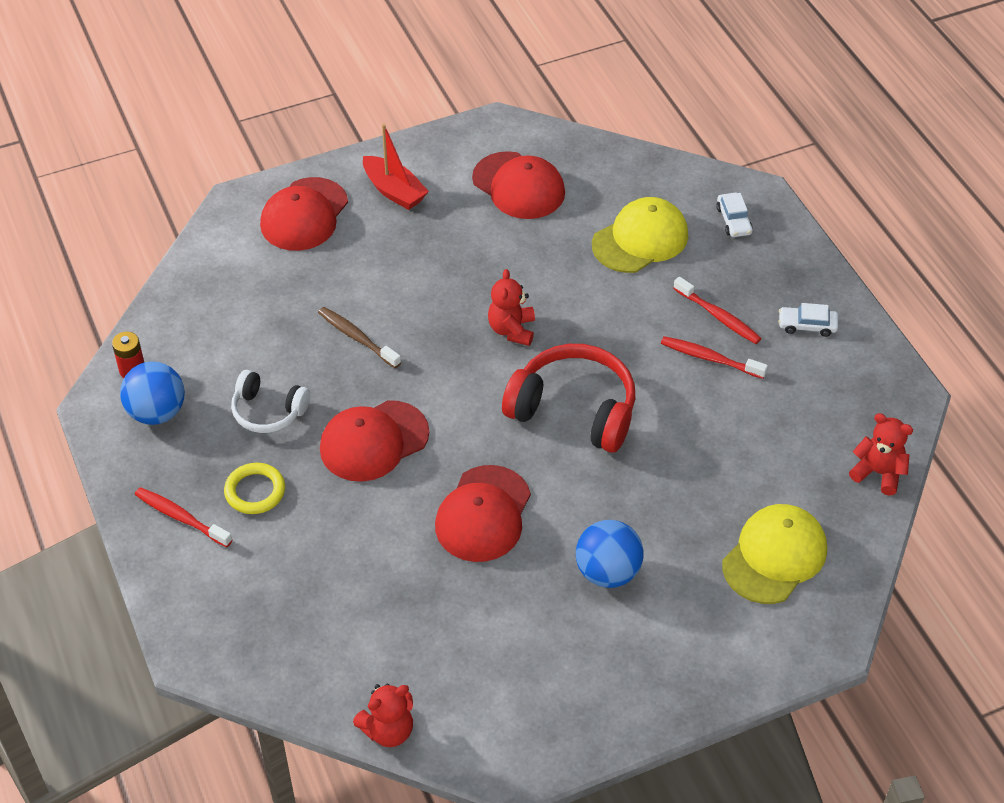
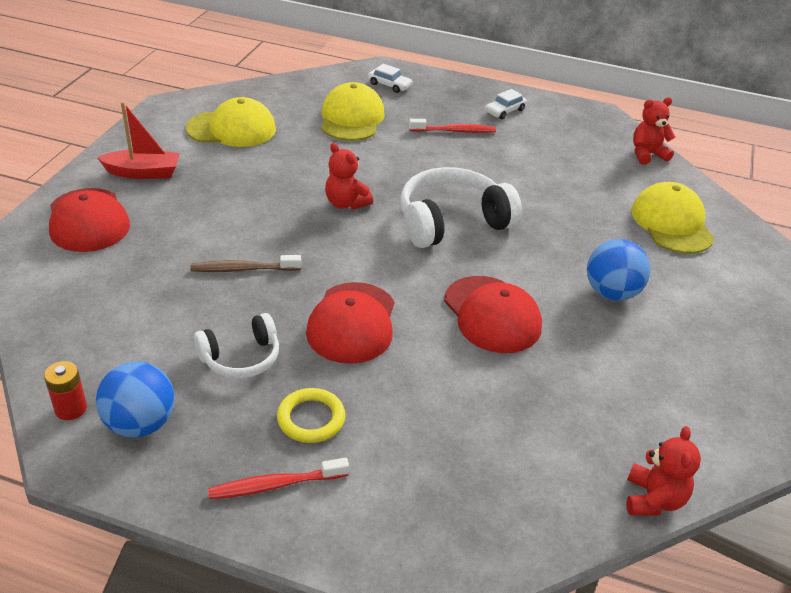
camera: 50 degrees left, 10 degrees down
red cap [472,151,565,219] -> yellow cap [186,97,276,147]
red headphones [502,344,635,453] -> white headphones [401,167,522,248]
red toothbrush [661,336,768,379] -> none

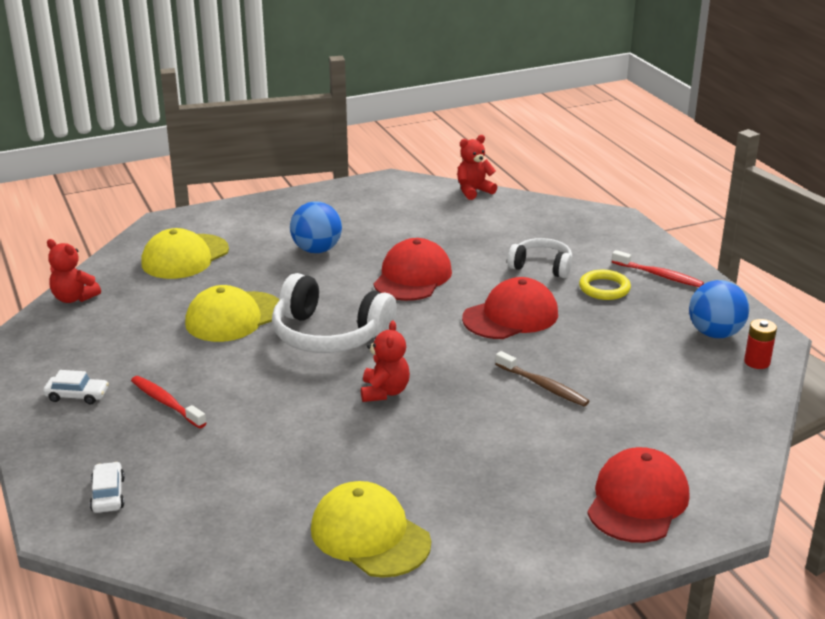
camera: 130 degrees left, 10 degrees down
red boat [97,102,180,179] -> none
white headphones [194,313,279,378] -> white headphones moved to [507,238,572,278]
yellow cap [321,82,385,141] -> yellow cap moved to [185,285,279,342]

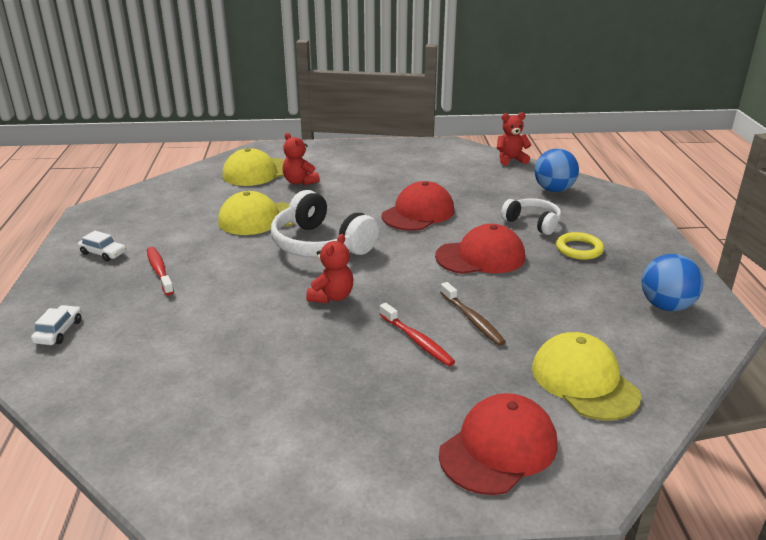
camera: 20 degrees right, 0 degrees up
red teddy bear [47,239,101,303] -> red teddy bear moved to [282,133,320,185]
blue ball [290,201,342,253] -> blue ball moved to [535,149,579,192]
yellow cap [311,481,431,578] -> yellow cap moved to [532,332,641,421]
red toothbrush [612,250,704,287] -> red toothbrush moved to [379,303,455,366]
red battery [744,319,777,369] -> none

